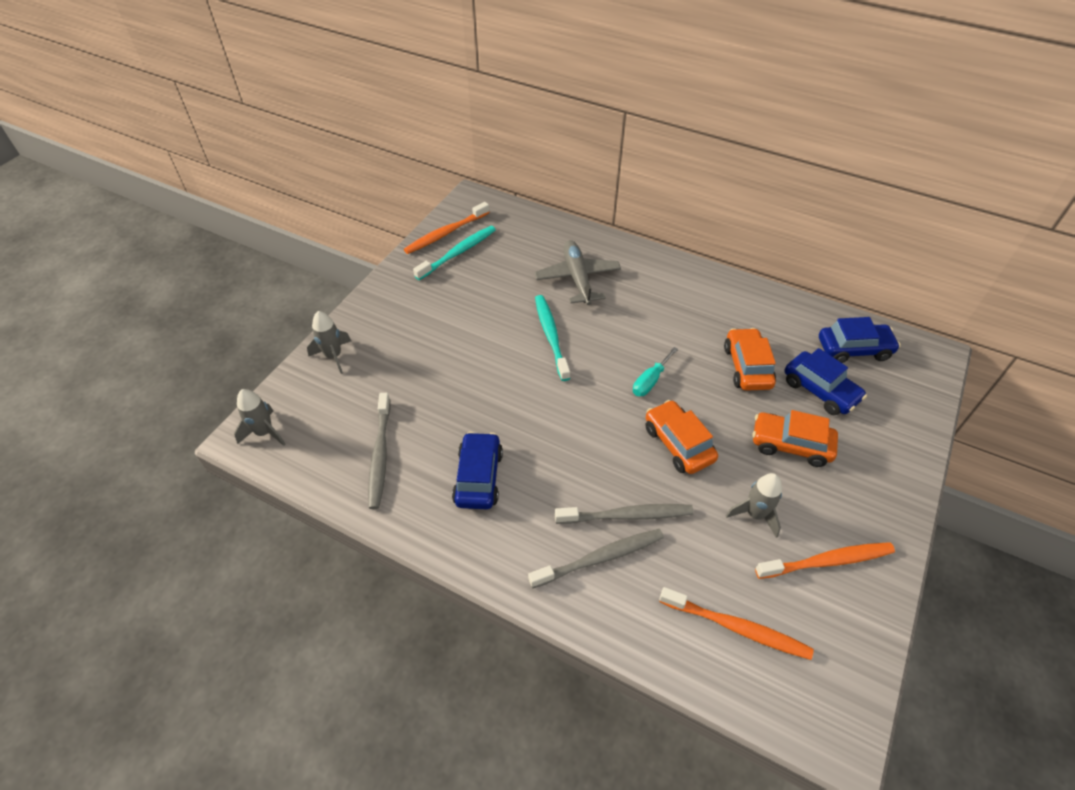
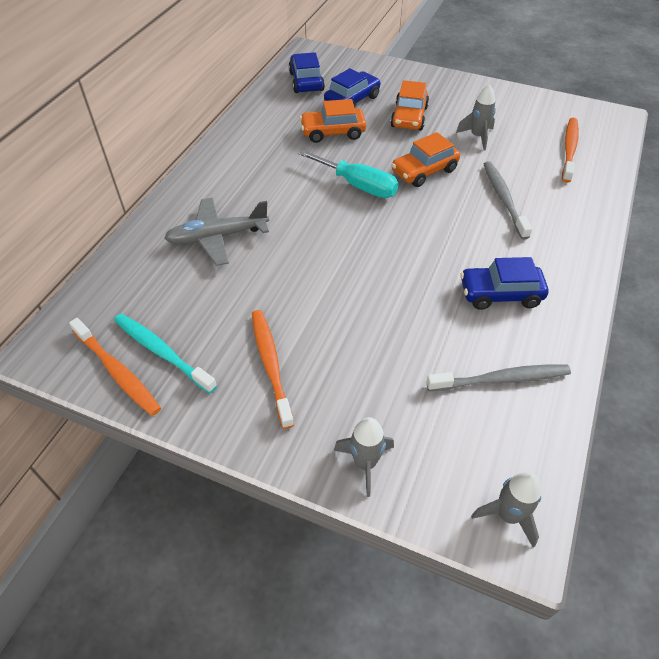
camera: 95 degrees left, 0 degrees up
grey toothbrush [528,529,664,588] -> none
turquoise toothbrush [535,295,570,381] -> none
turquoise screwdriver [633,347,678,396] -> turquoise screwdriver [298,150,399,198], size x1.62
orange toothbrush [755,542,895,579] -> orange toothbrush moved to [252,310,294,429]

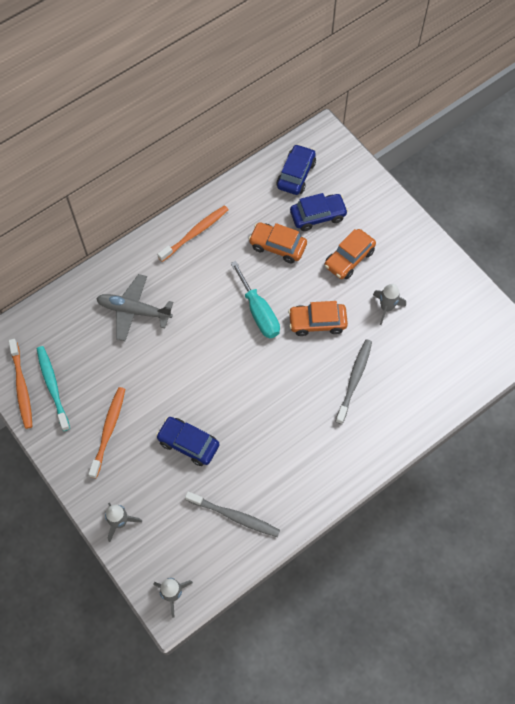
camera: 30 degrees right, 15 degrees up
blue car [460,257,548,310] -> blue car moved to [156,417,220,466]
orange toothbrush [562,118,579,183] -> orange toothbrush moved to [157,205,229,262]

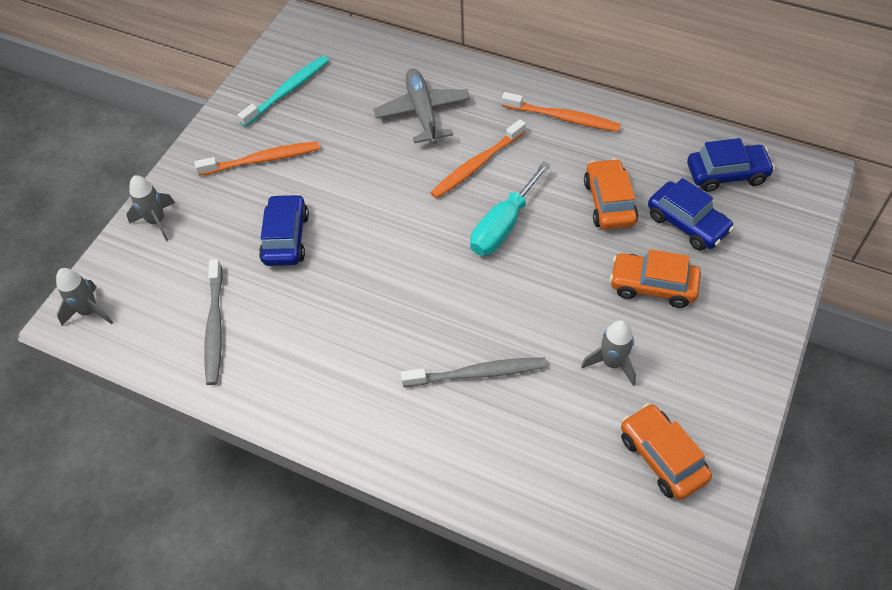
camera: 65 degrees right, 10 degrees down
orange toothbrush [9,339,33,429] -> orange toothbrush moved to [430,119,526,199]
orange car [288,301,348,336] -> orange car moved to [621,403,712,500]

